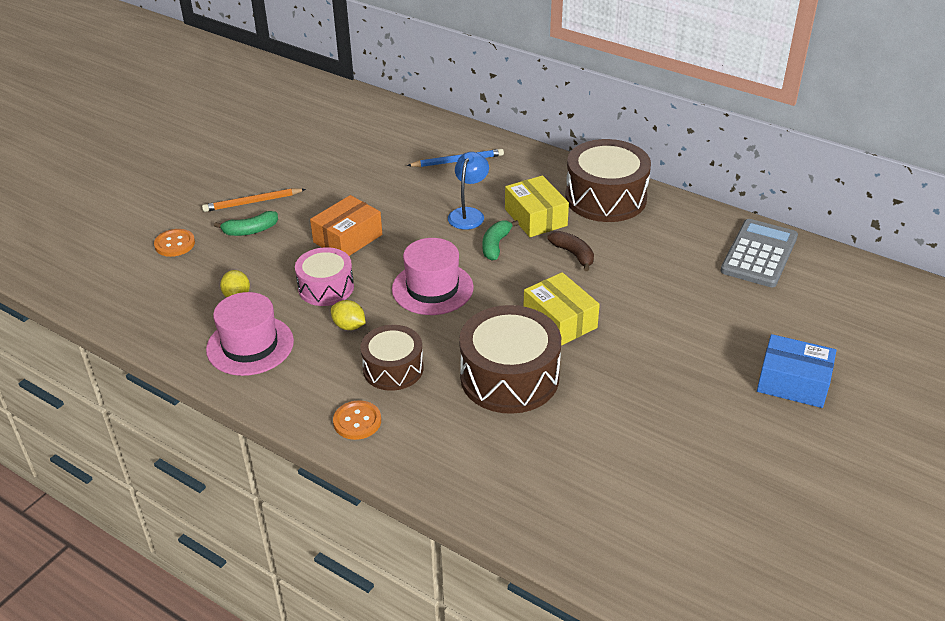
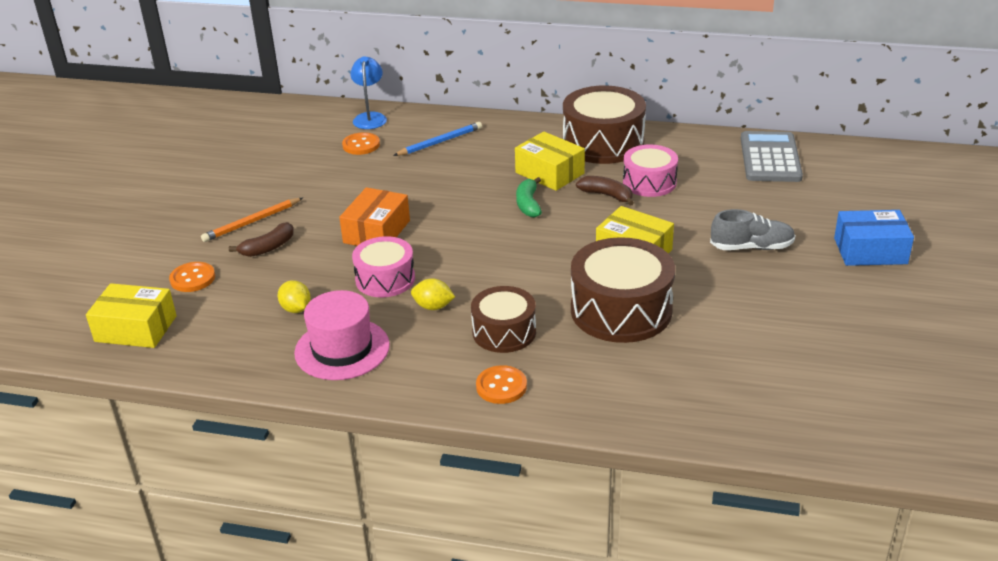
camera: 20 degrees left, 5 degrees down
green banana [214,211,278,236] -> brown banana [229,222,294,257]
pink hat [392,238,474,315] -> none
blue lamp [448,152,489,230] -> blue lamp moved to [350,56,387,129]
none -> yellow box [86,283,177,348]
none -> orange button [342,132,380,155]
none -> pink drum [623,145,678,197]
none -> grey shoe [710,209,796,250]

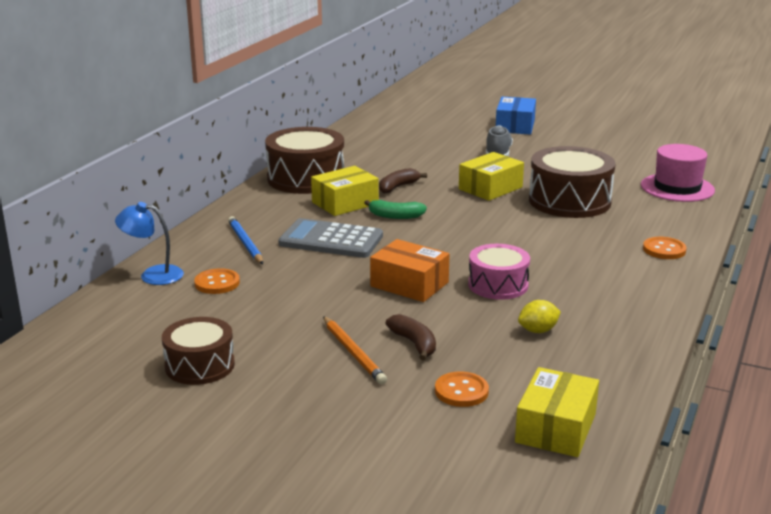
camera: 80 degrees left, 10 degrees down
pink hat [294,290,390,380] -> pink hat moved to [641,144,715,202]
yellow lemon [411,278,455,310] -> none
brown drum [471,286,536,353] -> brown drum moved to [162,317,235,385]
pink drum [623,145,678,197] -> none
grey calculator [741,131,803,182] -> grey calculator moved to [278,218,383,258]

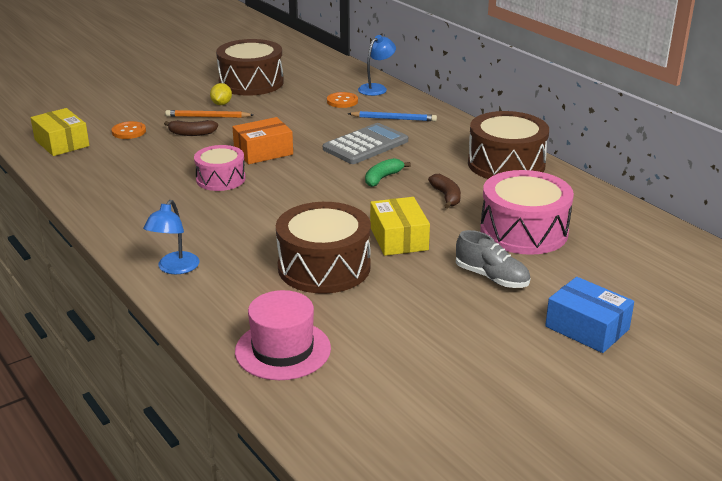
camera: 120 degrees right, 5 degrees up
brown drum [162,317,235,385] -> brown drum [216,39,284,96], size x1.61
yellow box [311,166,379,216] -> none
yellow lemon [518,300,561,333] -> yellow lemon moved to [210,83,232,105]
orange button [643,237,687,259] -> blue lamp [143,200,199,274]
none -> pink drum [480,170,574,255]

